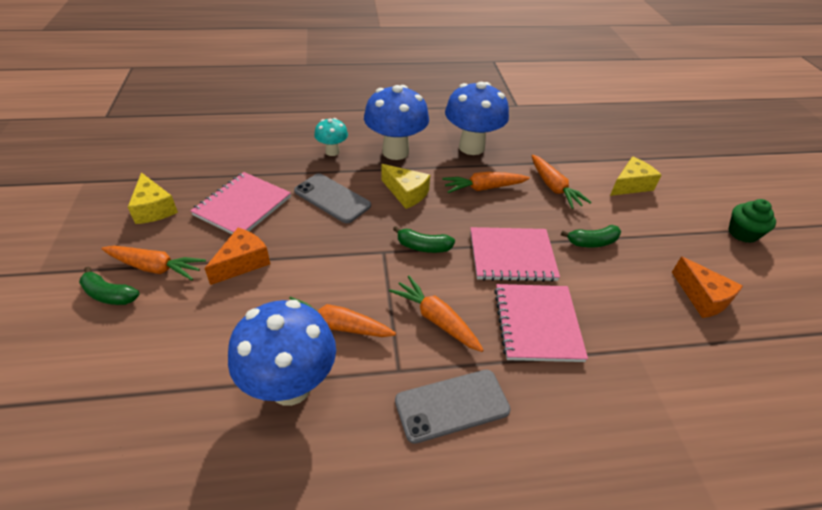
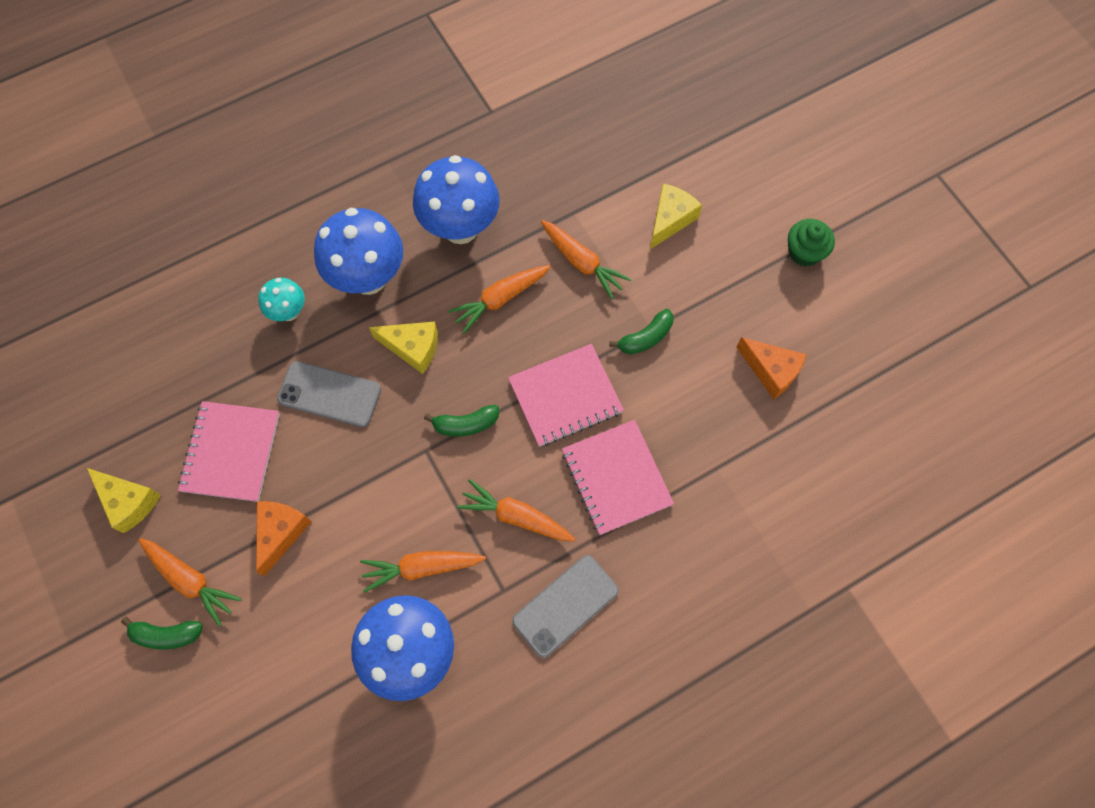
camera: 20 degrees left, 25 degrees up
orange carrot [101,246,206,280] -> orange carrot turned 45 degrees clockwise [139,538,242,627]

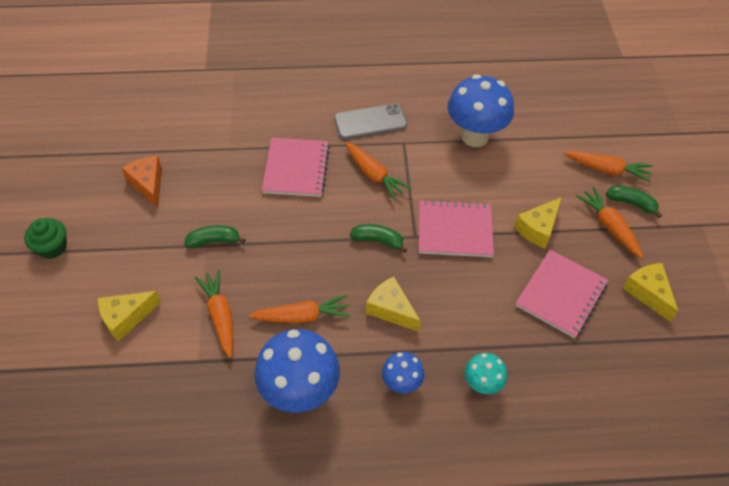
camera: 155 degrees left, 15 degrees down
orange cheese [256,501,312,576] -> yellow cheese [514,197,562,248]
grey phone [277,361,381,427] -> none
blue mushroom [314,208,403,295] -> blue mushroom [382,352,424,393], size x0.52
orange carrot [360,551,486,593] -> orange carrot moved to [564,151,652,183]
pink notebook [508,344,624,447] -> pink notebook moved to [419,200,494,257]

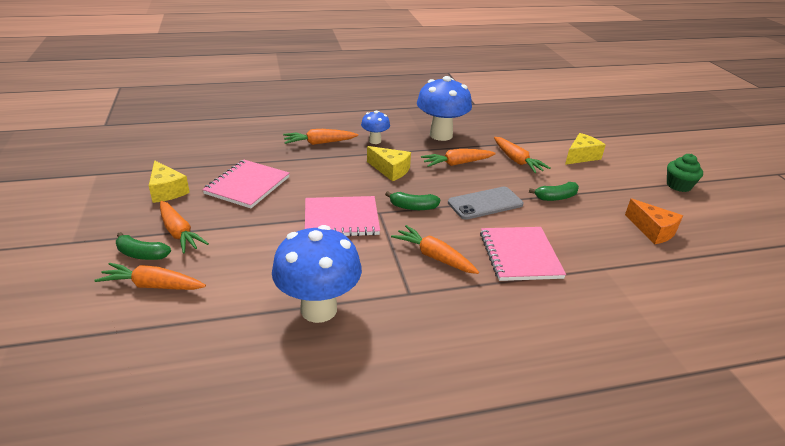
camera: 170 degrees right, 20 degrees down
grey phone [334,103,407,140] -> grey phone moved to [448,187,523,220]
turquoise mushroom [465,353,507,394] -> orange carrot [283,129,358,145]
yellow cheese [514,197,562,248] -> none

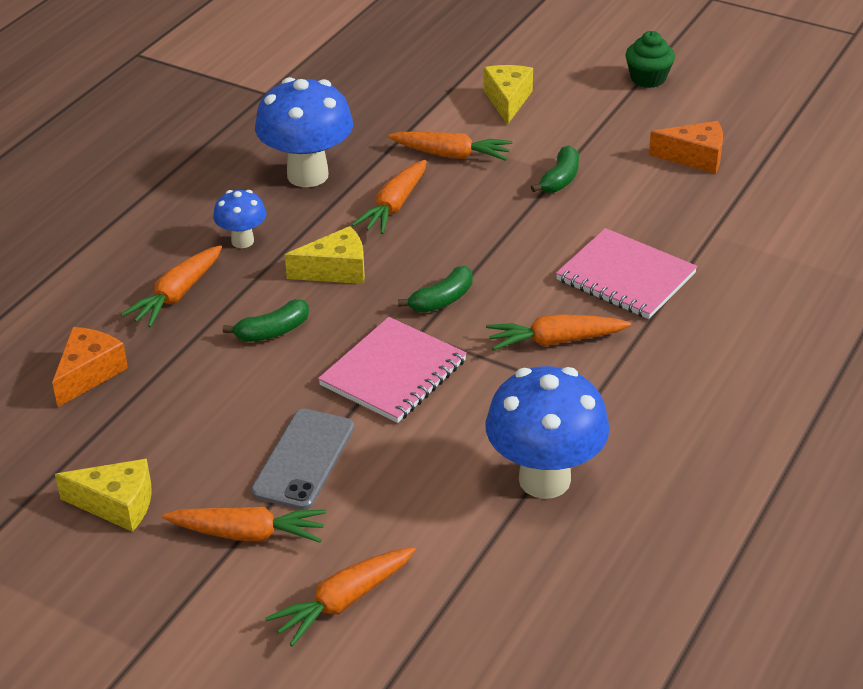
camera: 45 degrees left, 5 degrees up
green banana [116,232,171,260] -> green banana moved to [223,299,309,342]
pink notebook [202,160,290,208] -> none
grey phone [448,187,523,220] -> grey phone moved to [251,409,354,510]
none -> orange cheese [52,327,128,407]

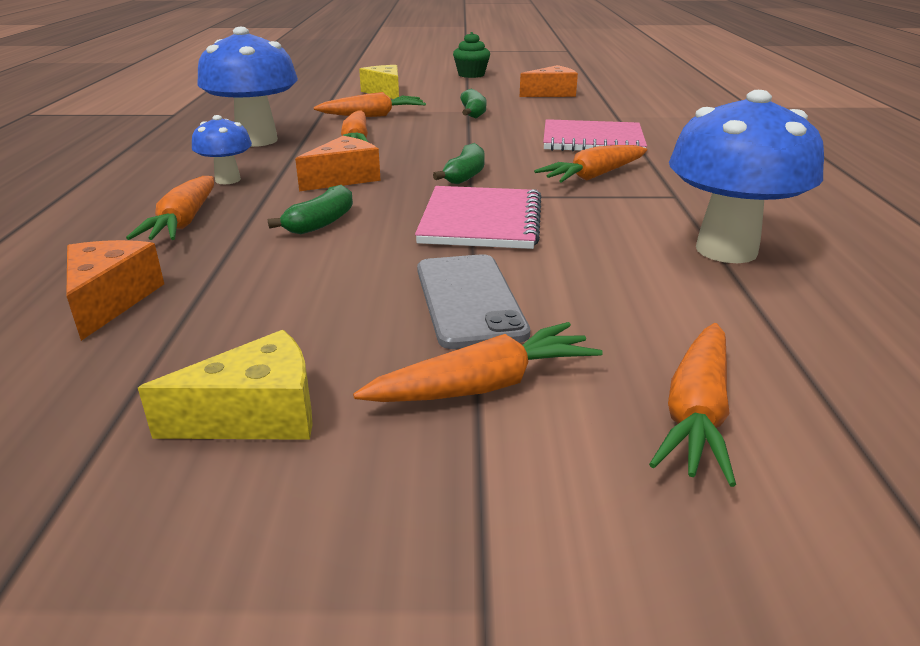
camera: 30 degrees left, 10 degrees down
yellow cheese [285,226,365,284] -> orange cheese [295,136,381,191]

